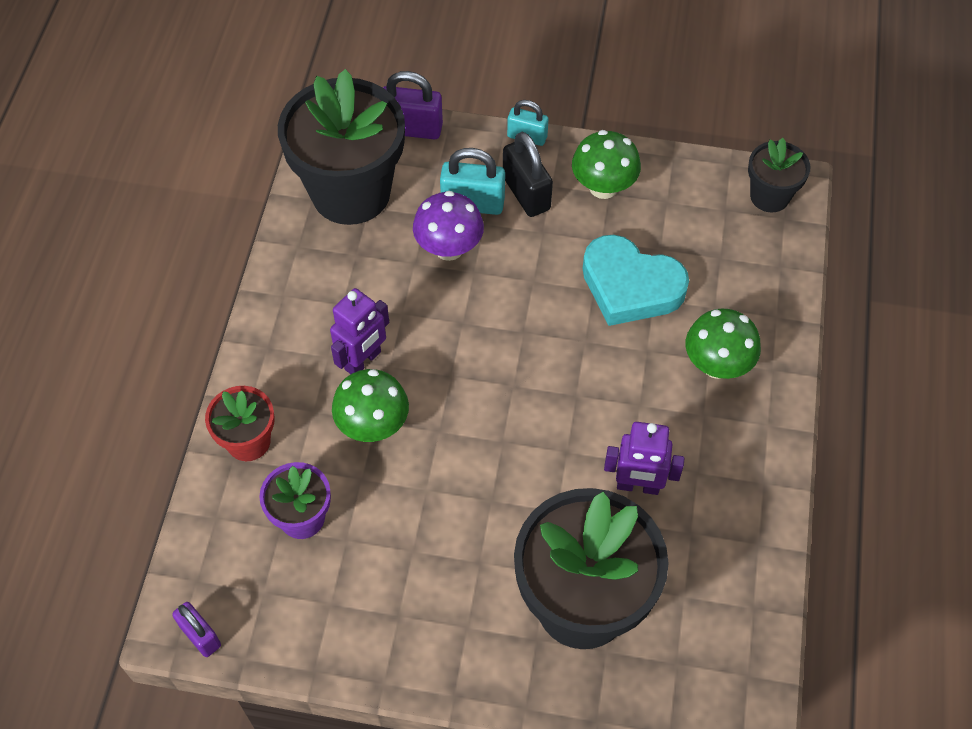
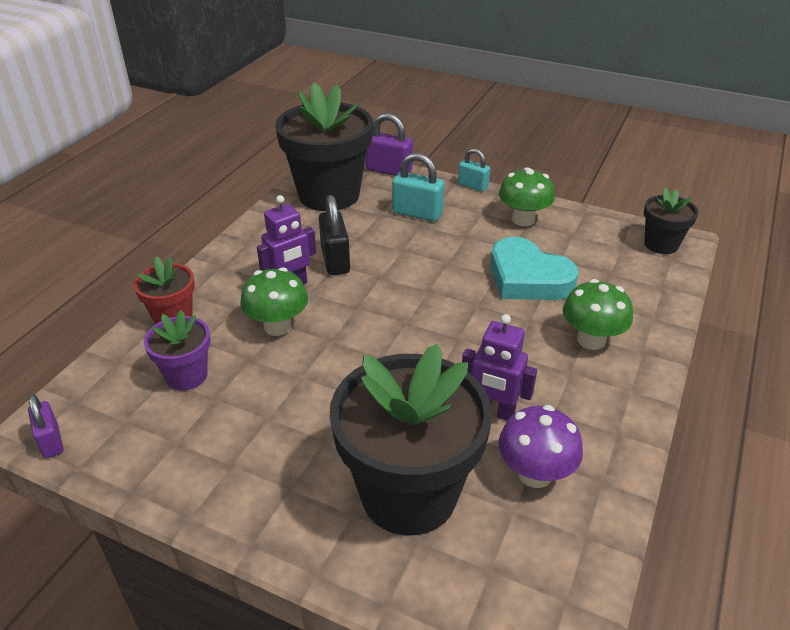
camera: 15 degrees right, 20 degrees down
purple mushroom [413,191,484,261] -> purple mushroom moved to [499,405,583,488]
black padlock [503,132,553,217] -> black padlock moved to [319,195,350,275]

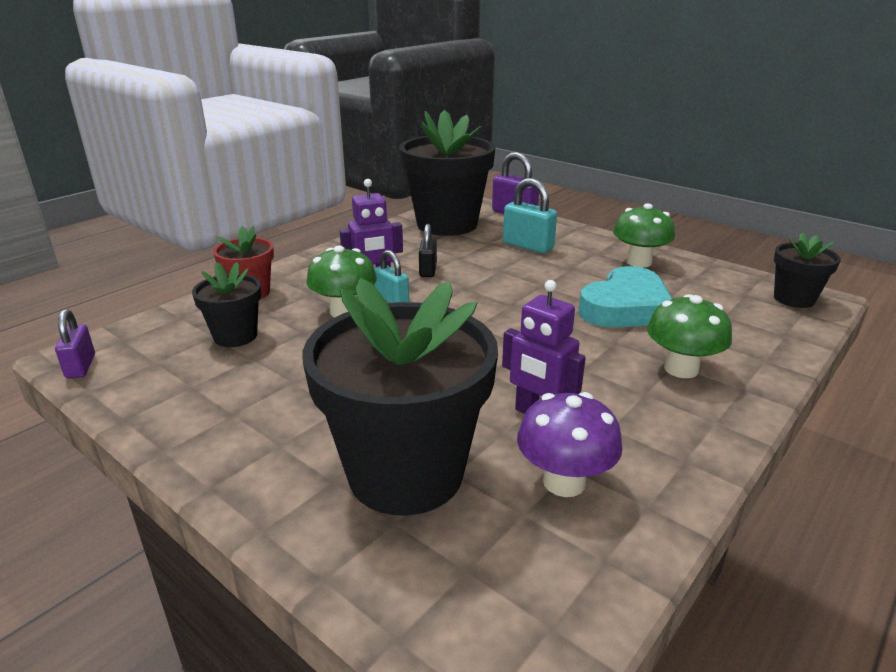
camera: 15 degrees right, 10 degrees down
purple flower pot [144,310,210,390] -> black flower pot [192,262,261,347]
black padlock [319,195,350,275] -> black padlock [419,224,437,277], size x0.65
turquoise padlock [458,148,490,192] -> turquoise padlock moved to [374,250,409,303]
turquoise heart [490,237,578,300] -> turquoise heart turned 105 degrees counterclockwise [579,266,672,328]

